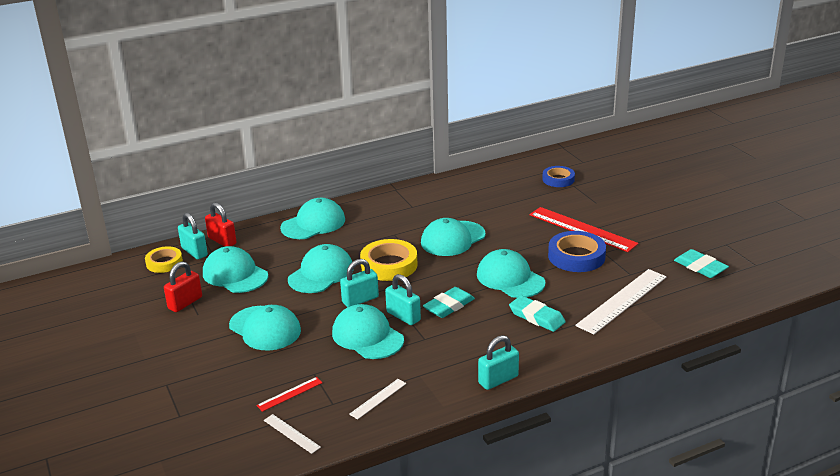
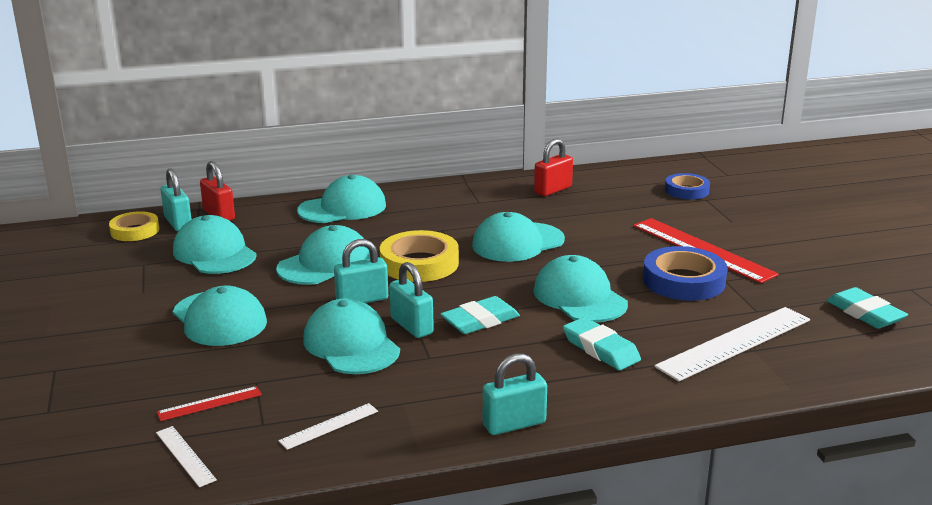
camera: 10 degrees right, 5 degrees down
red padlock [164,261,202,312] -> red padlock moved to [534,138,573,196]

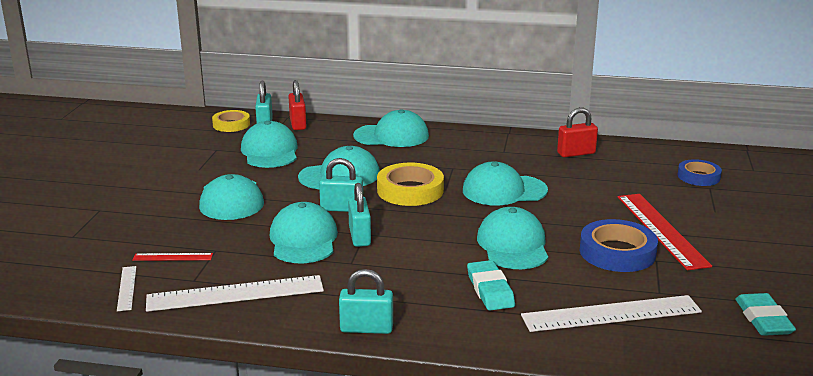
camera: 25 degrees right, 0 degrees up
white ruler [278,403,378,450] -> white ruler [146,275,324,312], size x2.08
turquoise eraser [440,296,520,334] -> none

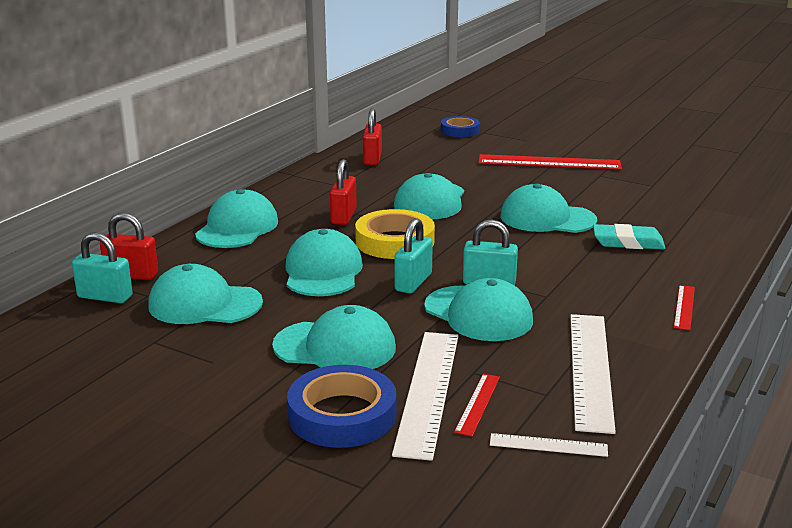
camera: 70 degrees left, 0 degrees up
yellow tape [212,110,250,132] -> none
turquoise cap [270,202,338,263] -> turquoise cap turned 150 degrees counterclockwise [424,278,533,341]
turquoise padlock [339,269,393,334] -> red ruler [674,285,695,330]
white ruler [521,295,702,332] -> white ruler moved to [392,332,458,461]
blue tape [580,219,658,272] -> blue tape moved to [287,365,396,448]
turquoise eraser [735,293,796,336] -> none
none -> red padlock [330,159,357,225]

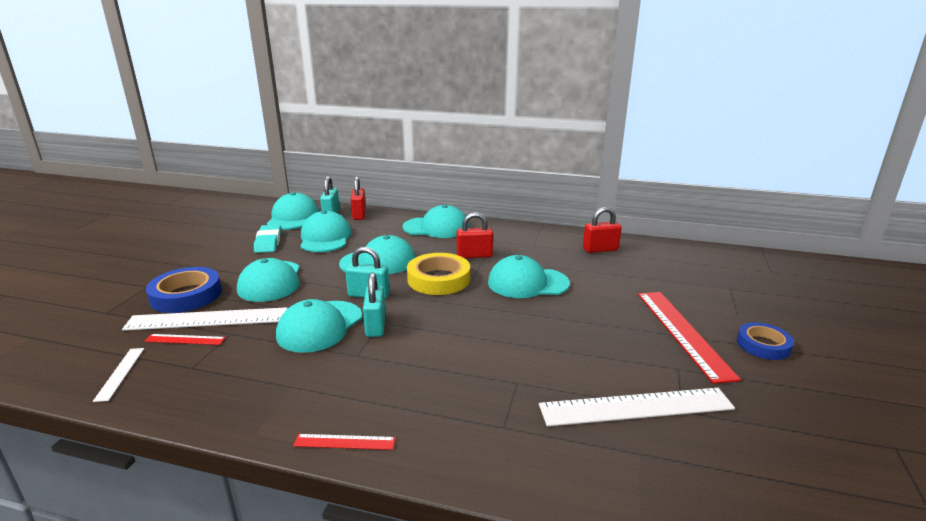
camera: 75 degrees right, 0 degrees up
blue tape [441,116,480,137] -> blue tape moved to [737,322,794,360]
turquoise cap [500,184,597,233] -> turquoise cap moved to [267,192,319,230]
white ruler [570,314,616,434] -> white ruler moved to [539,388,735,426]
turquoise eraser [593,224,666,250] -> turquoise eraser moved to [254,224,281,253]

